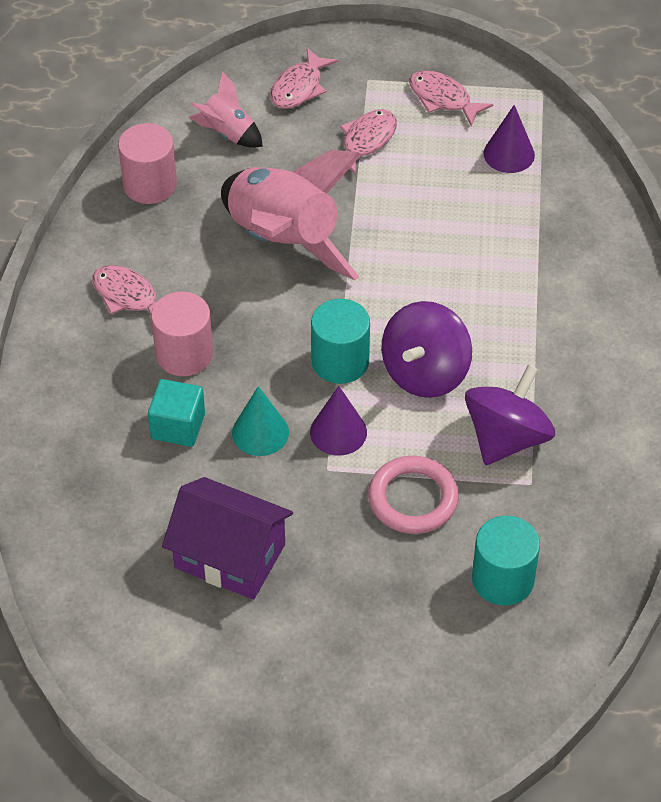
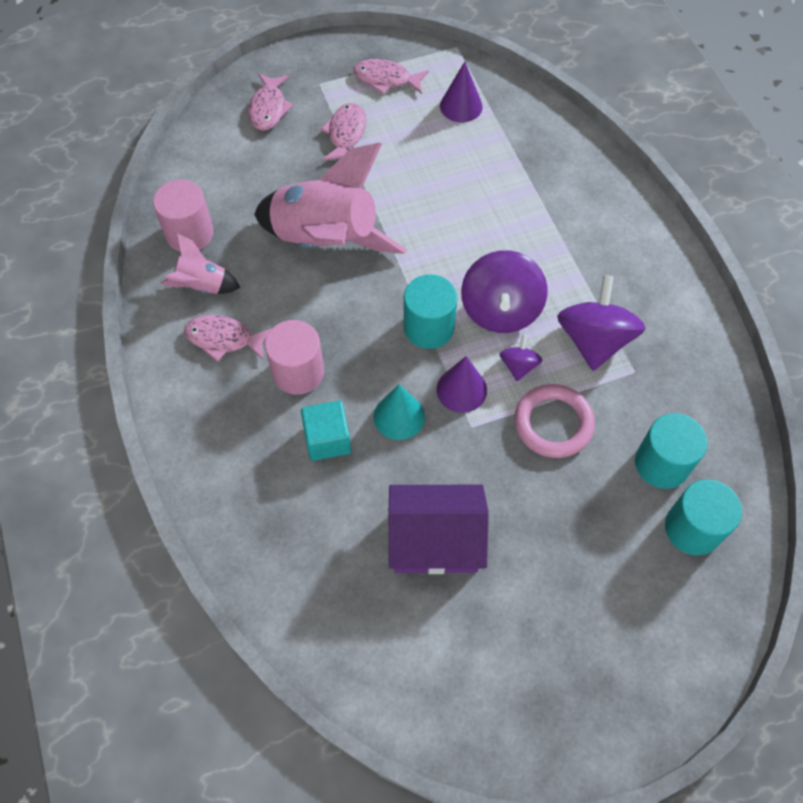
camera: 25 degrees left, 10 degrees up
pink rocket [189,72,263,148] -> pink rocket moved to [161,233,241,294]
none -> purple spinning top [499,334,543,381]
none -> turquoise cylinder [665,479,742,556]

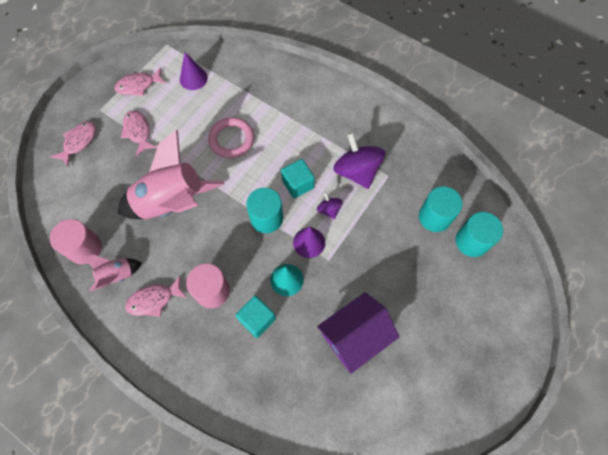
camera: 35 degrees left, 5 degrees up
pink fish [248,73,294,131] -> pink fish turned 120 degrees counterclockwise [51,121,96,166]
purple spinning top [461,250,548,333] -> turquoise cube [281,159,315,198]
pink ring [514,384,595,458] -> pink ring moved to [208,117,254,158]

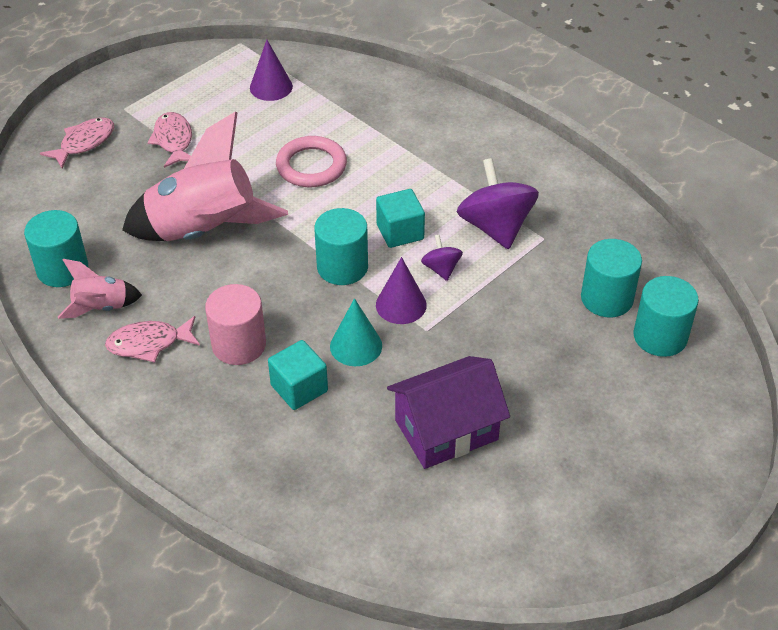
camera: 10 degrees right, 20 degrees down
pink cylinder [50,219,102,264] -> turquoise cylinder [24,210,88,287]
pink fish [115,67,166,96] -> none

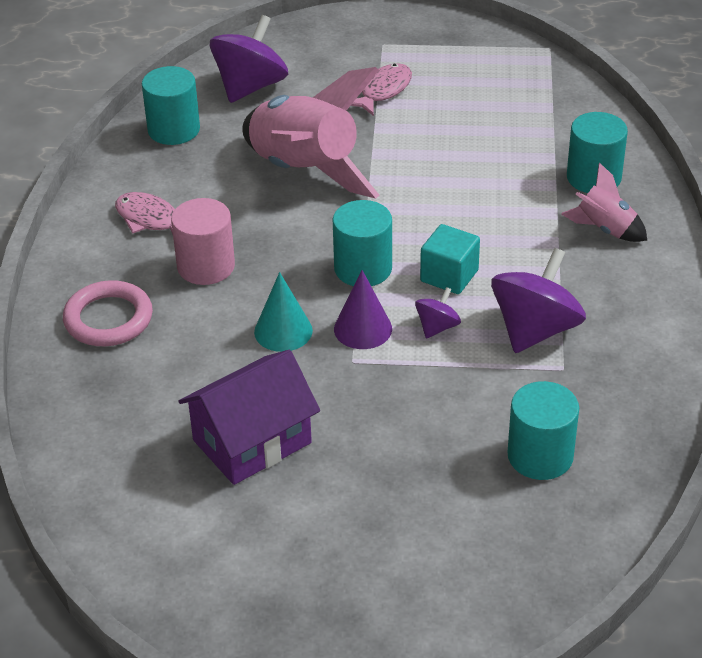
camera: 50 degrees right, 5 degrees down
pink fish [40,117,114,169] -> none
pink rocket [58,259,142,319] -> pink rocket moved to [561,163,647,242]
purple cone [250,40,293,101] -> none
turquoise cube [268,340,328,410] -> none
pink ring [276,136,347,187] -> pink ring moved to [63,280,153,346]
purple house [387,356,510,469] -> purple house turned 60 degrees counterclockwise [179,350,320,485]
turquoise cylinder [633,276,699,357] -> turquoise cylinder moved to [567,112,628,193]
none -> purple spinning top [210,15,288,103]

